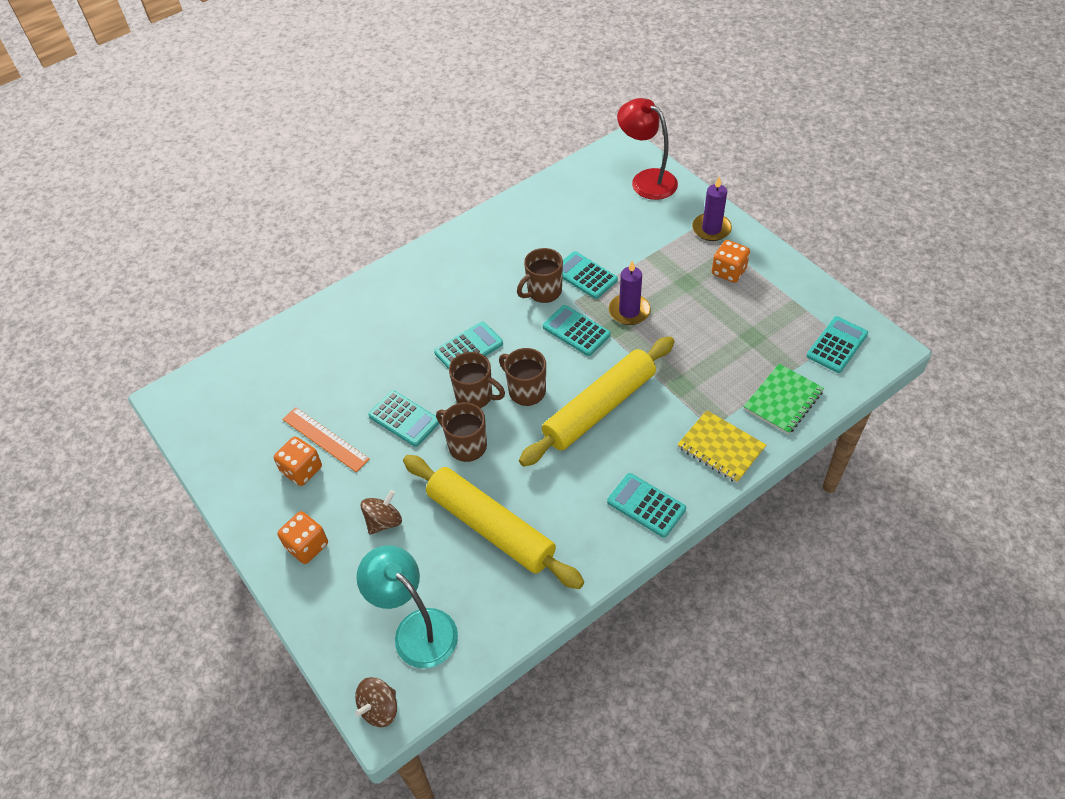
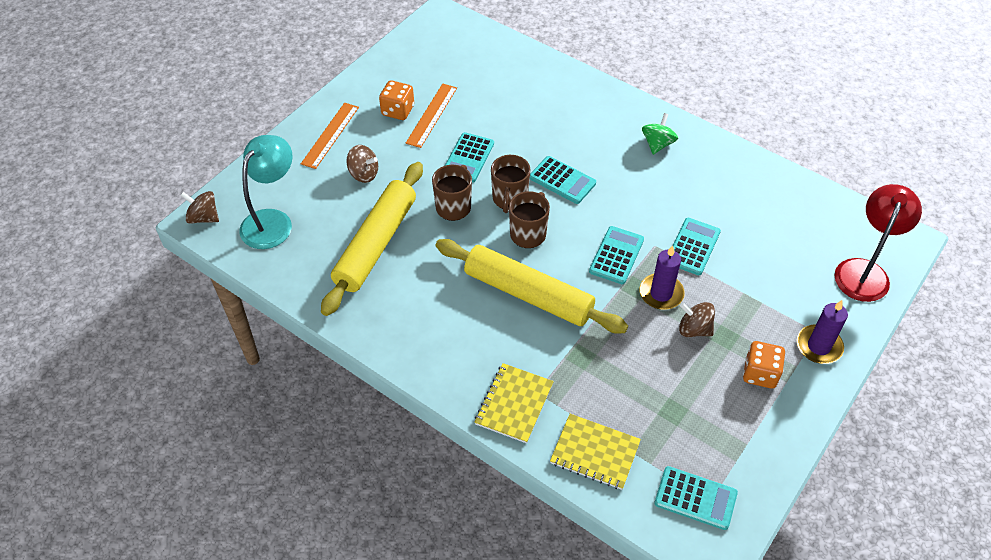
camera: 70 degrees right, 0 degrees up
orange dice [277,511,328,564] -> orange ruler [301,103,359,169]
brown mug [517,248,563,303] -> none
turquoise calculator [607,473,686,538] -> none
green notebook [743,364,824,435] -> yellow notebook [550,414,641,490]
none -> green spinning top [642,113,678,155]
none -> brown spinning top [679,302,715,337]

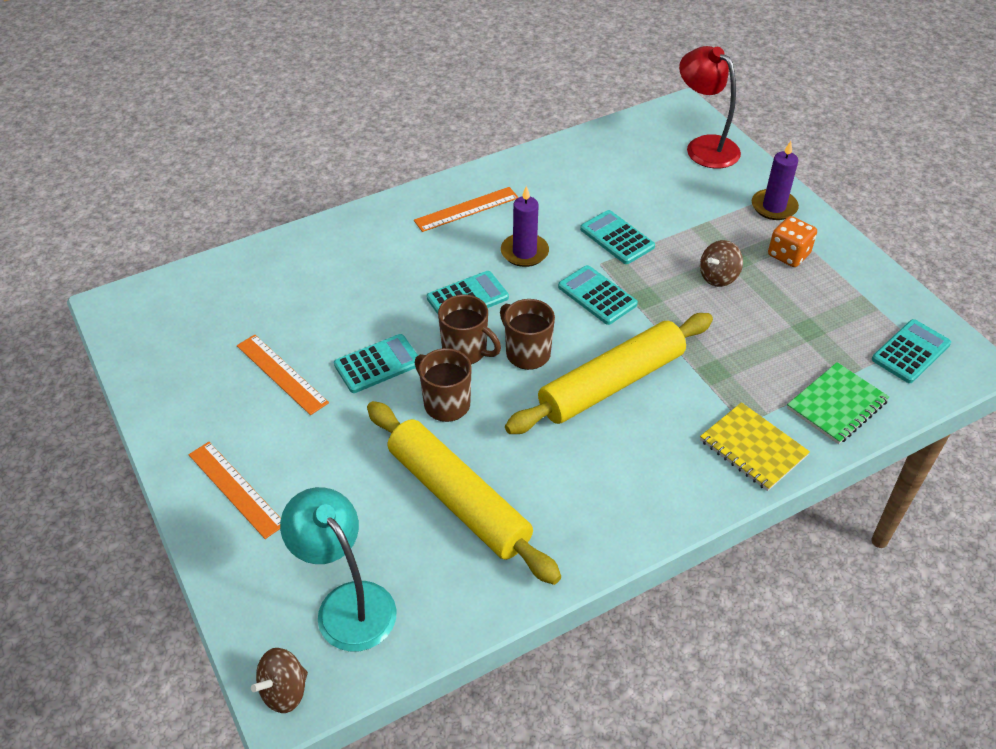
camera: 65 degrees left, 5 degrees down
brown spinning top [346,145,378,183] -> none
orange dice [379,80,414,120] -> none
turquoise calculator [445,132,494,183] -> turquoise calculator turned 75 degrees counterclockwise [334,334,418,393]
yellow notebook [550,414,641,490] -> green notebook [787,362,889,444]
purple candle [639,245,685,310] -> purple candle moved to [501,185,549,267]
green spinning top [642,113,678,155] -> orange ruler [414,187,519,232]

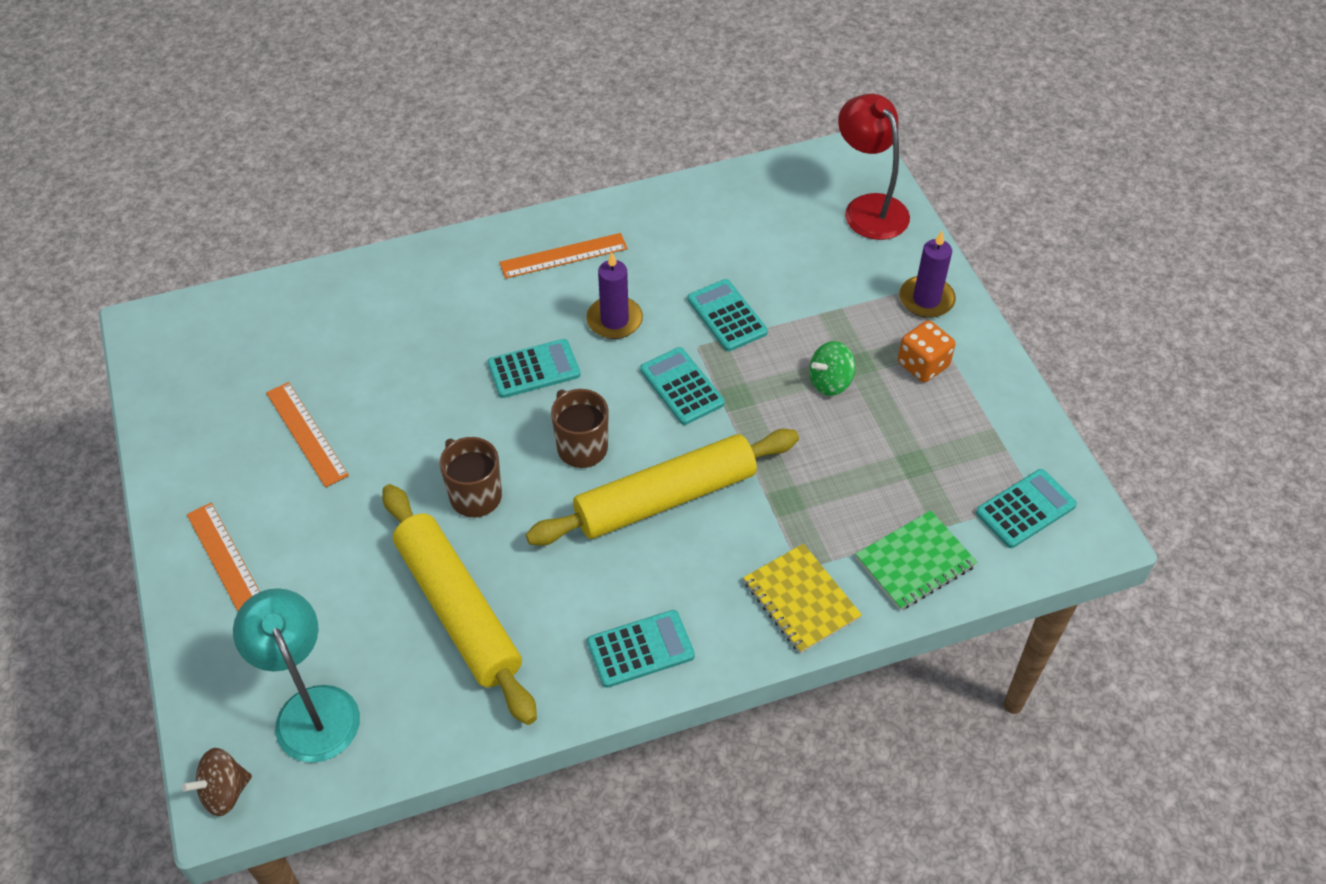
camera: 10 degrees right, 5 degrees up
turquoise calculator [334,334,418,393] -> turquoise calculator moved to [587,610,695,688]
brown mug [438,295,501,364] -> none
brown spinning top [700,240,743,287] -> green spinning top [809,341,855,396]

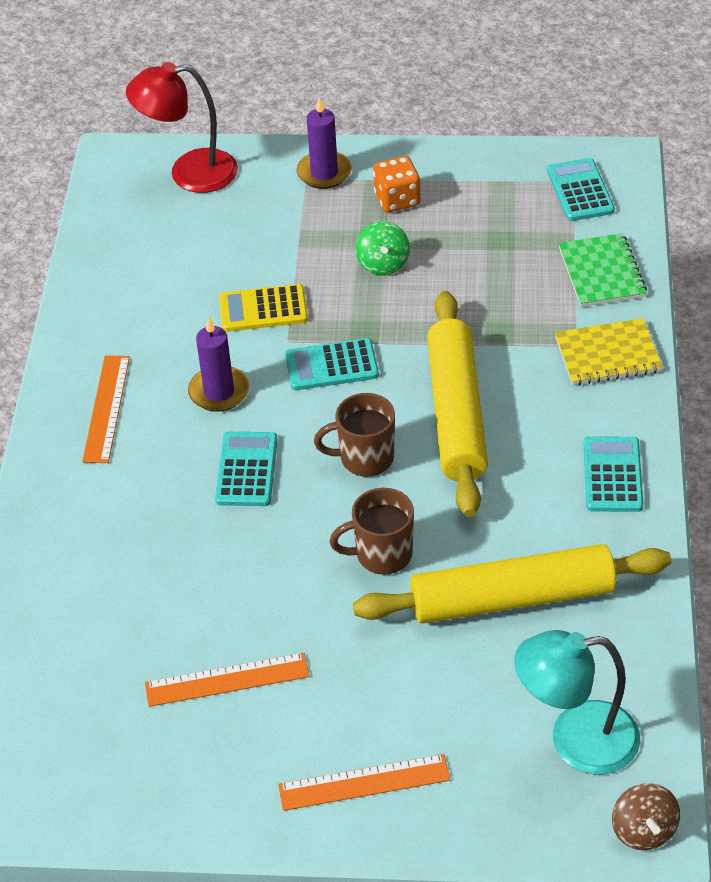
camera: 65 degrees left, 5 degrees down
turquoise calculator [688,279,768,351] -> yellow calculator [219,284,308,332]

